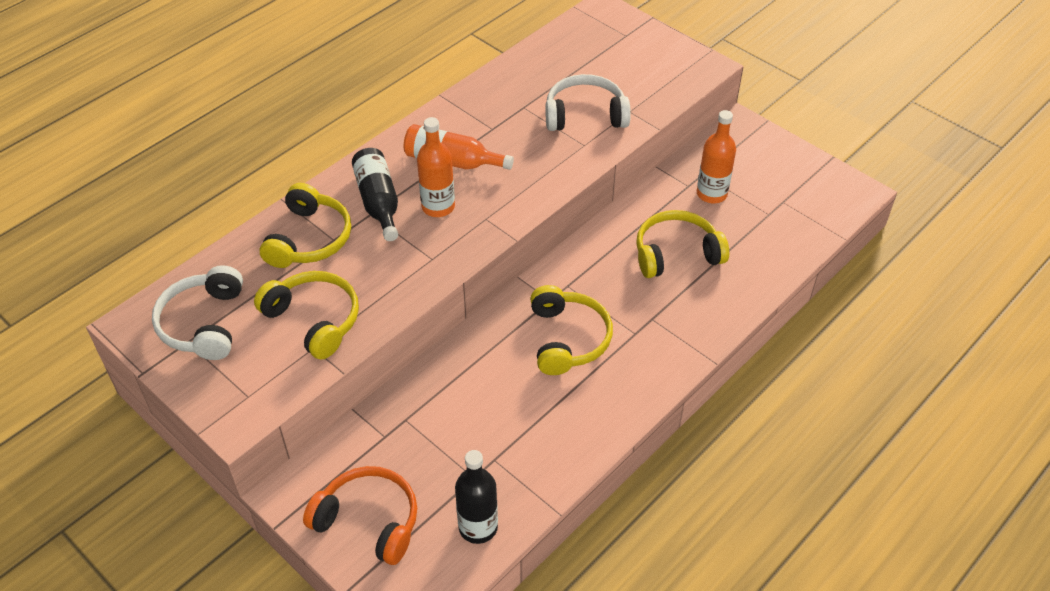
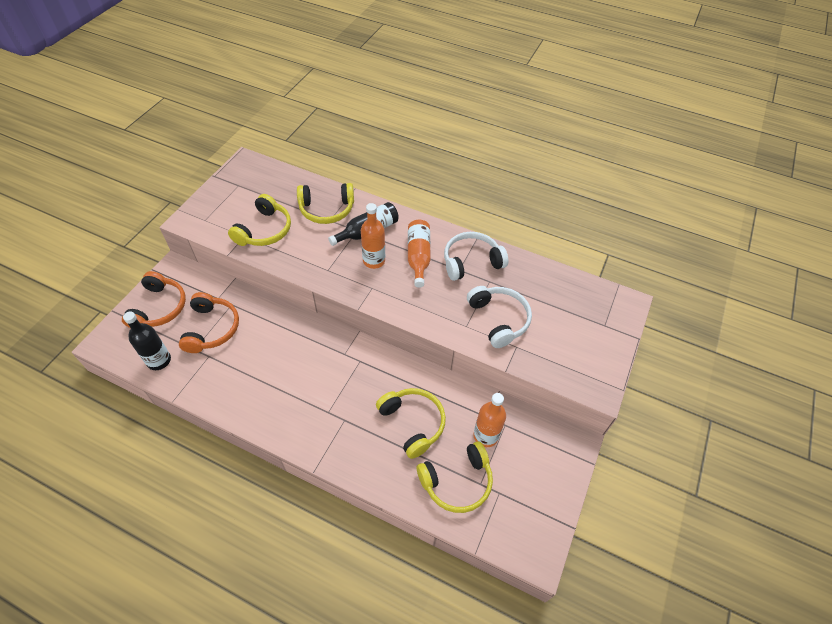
camera: 70 degrees right, 5 degrees up
white headphones [152,265,243,360] -> white headphones moved to [444,232,508,281]
yellow headphones [530,285,613,375] -> yellow headphones moved to [417,441,493,513]
none -> orange headphones [179,292,239,353]

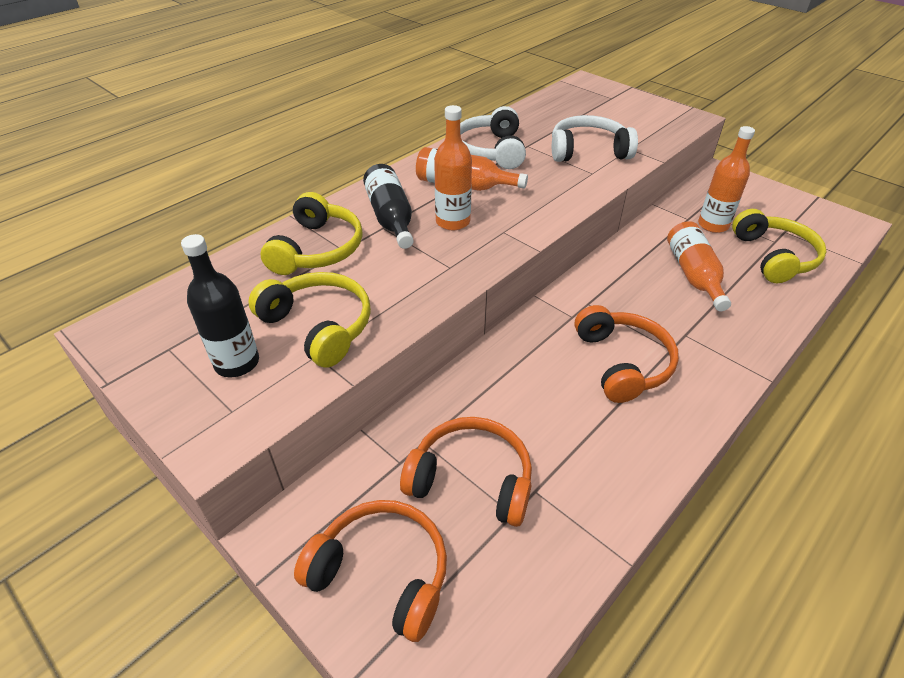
camera: 70 degrees left, 10 degrees down
black bottle [123,312,171,370] -> black bottle moved to [181,234,259,378]
yellow headphones [376,388,446,459] -> orange bottle [667,221,731,311]
none -> orange headphones [575,305,679,403]

